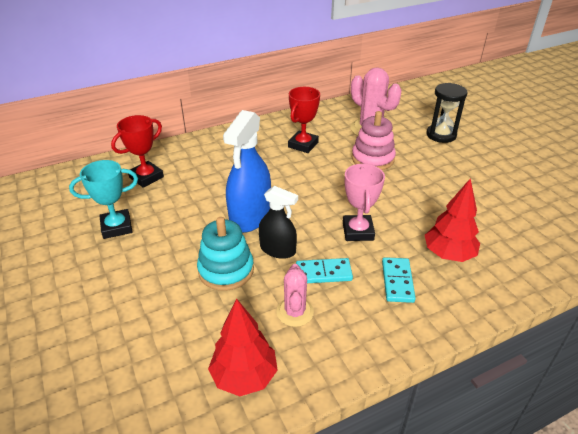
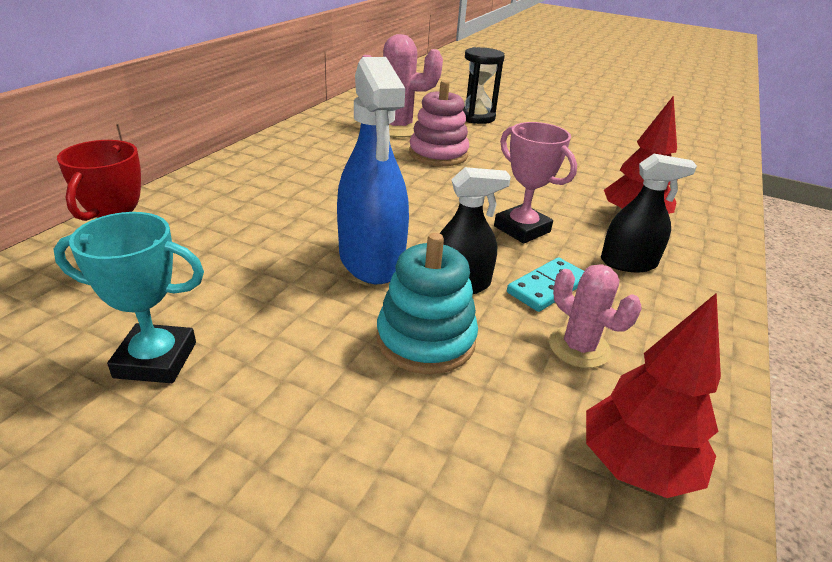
camera: 40 degrees left, 5 degrees down
turquoise trophy [69,160,138,239] -> turquoise trophy turned 60 degrees clockwise [53,212,204,383]
red trophy [288,87,320,153] -> none
turquoise domino [382,257,416,303] -> black spray bottle [601,154,697,272]

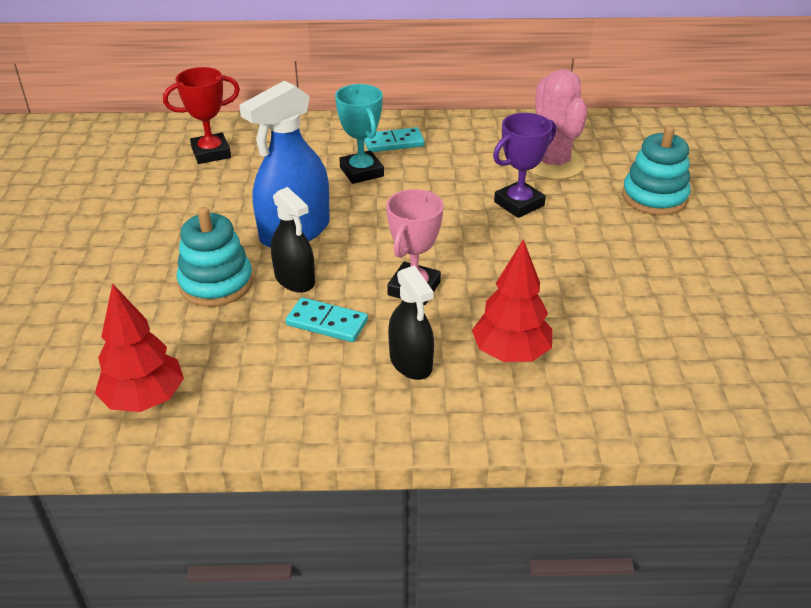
camera: 65 degrees right, 5 degrees up
turquoise trophy [53,212,204,383] -> turquoise trophy moved to [335,84,384,184]
pink stacking toy [409,80,469,166] -> purple trophy [493,113,556,218]
black hourglass [463,47,505,124] -> turquoise stacking toy [622,125,691,215]
pink cactus [549,264,641,368] -> none
none -> turquoise domino [364,127,425,152]

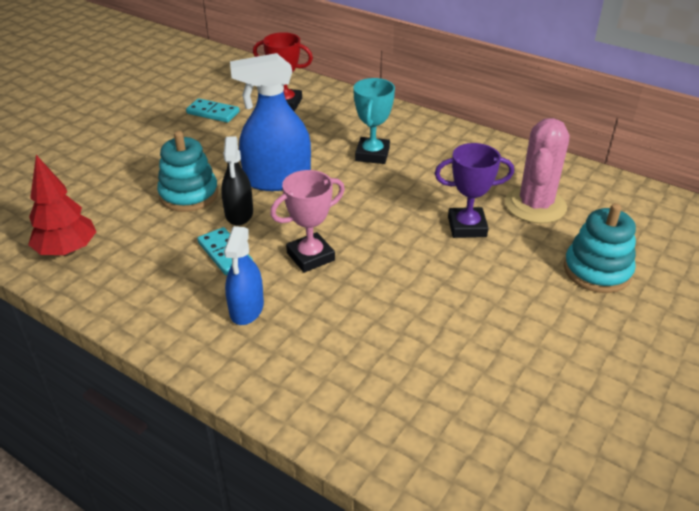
camera: 35 degrees right, 0 degrees up
turquoise domino [364,127,425,152] -> turquoise domino moved to [186,98,240,123]
black spray bottle [388,265,434,380] -> blue spray bottle [224,226,264,325]
red tree [472,239,553,362] -> none

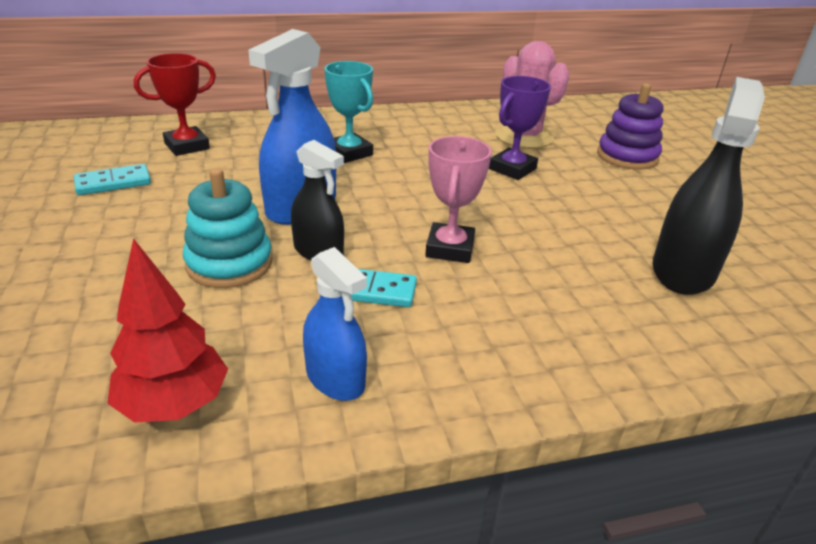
camera: 50 degrees left, 5 degrees down
blue spray bottle [224,226,264,325] -> blue spray bottle moved to [303,247,367,401]
turquoise stacking toy [564,203,636,293] -> purple stacking toy [597,83,664,170]
none -> black spray bottle [652,77,765,295]

